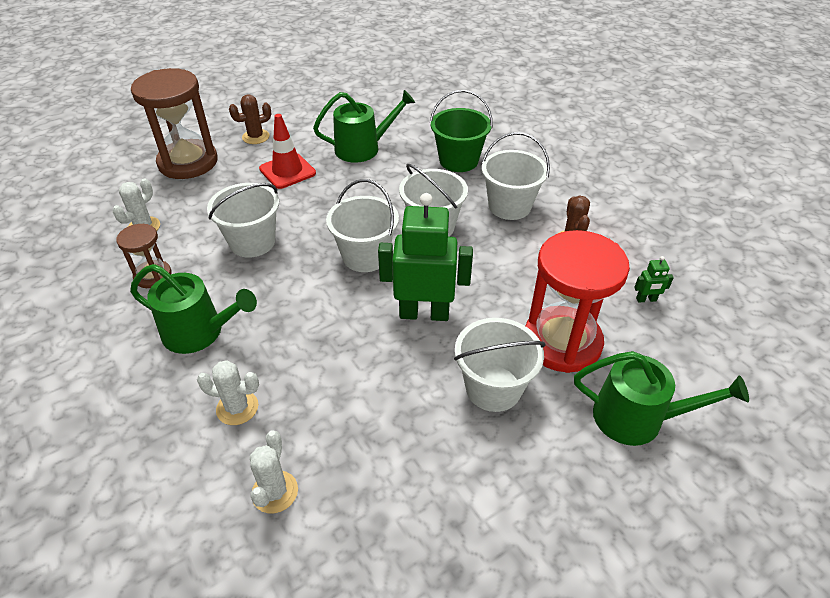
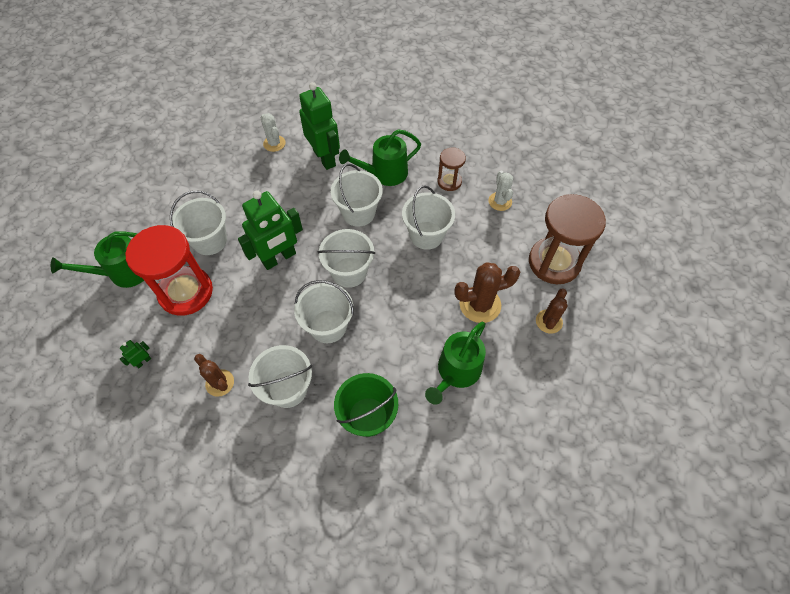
camera: 140 degrees right, 15 degrees up
white cactus [197,360,259,425] -> green robot [299,82,340,170]
red traffic cone [259,114,316,189] -> brown cactus [454,262,520,323]
none -> white bucket [331,164,383,227]

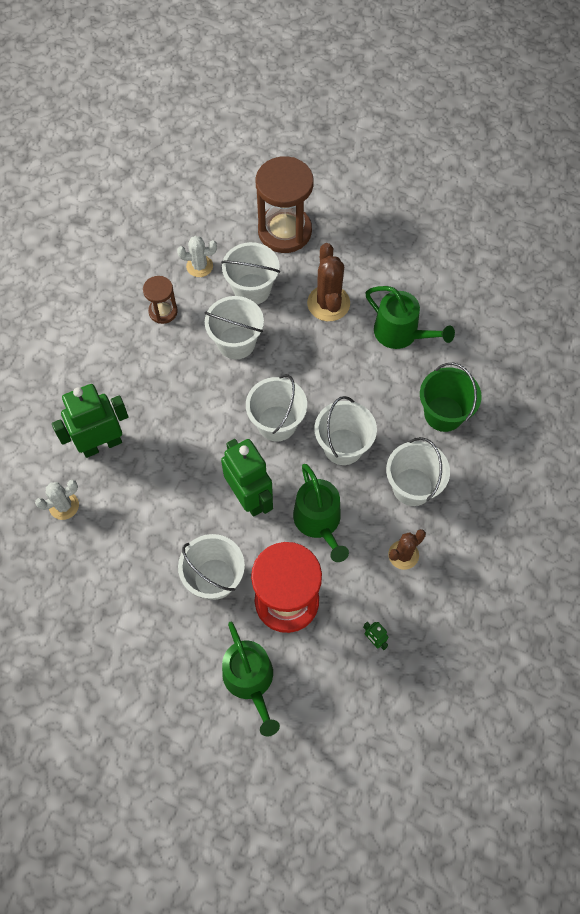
camera: 85 degrees left, 5 degrees up
white bucket [331,164,383,227] -> white bucket moved to [221,242,280,304]
green watering can [339,129,421,186] -> green watering can moved to [293,464,349,562]
brown cactus [536,288,567,334] -> none

